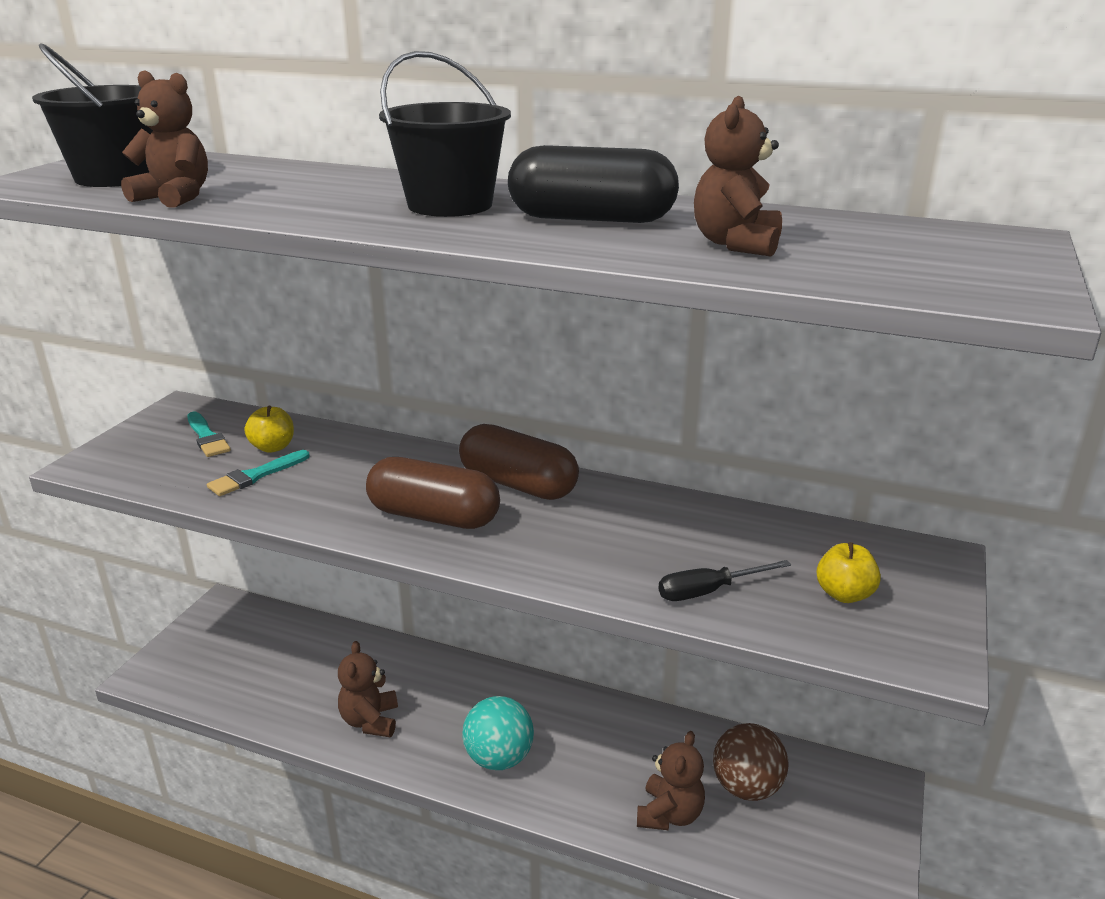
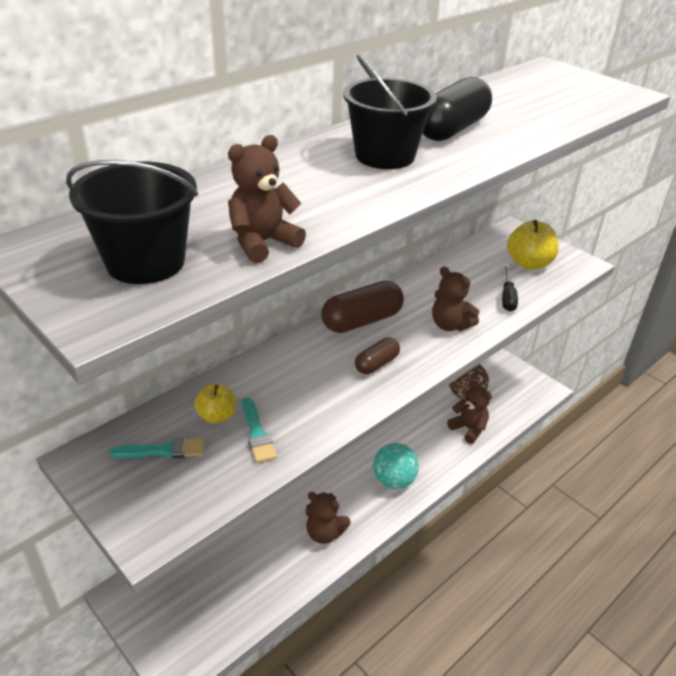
camera: 65 degrees left, 10 degrees up
brown capsule [366,457,500,529] -> brown capsule [355,337,400,374], size x0.57
brown teddy bear [694,96,782,257] -> brown teddy bear moved to [432,267,479,331]
yellow apple [816,542,881,603] -> yellow apple [507,220,559,270], size x1.63

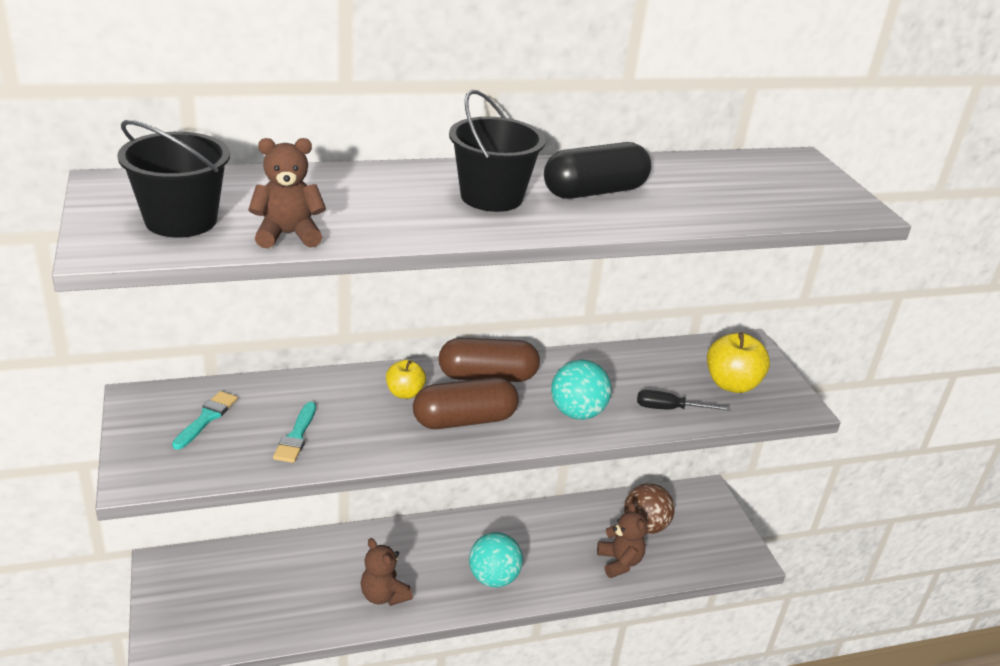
camera: 25 degrees right, 5 degrees down
turquoise brush [110,437,204,459] -> turquoise brush turned 90 degrees counterclockwise [172,391,238,450]
yellow apple [194,384,236,423] -> yellow apple moved to [386,360,426,399]
brown capsule [355,337,400,374] -> brown capsule [413,377,519,429], size x1.74
brown teddy bear [432,267,479,331] -> turquoise ball [551,360,611,420]
black screwdriver [502,265,518,312] -> black screwdriver turned 60 degrees clockwise [637,390,731,411]

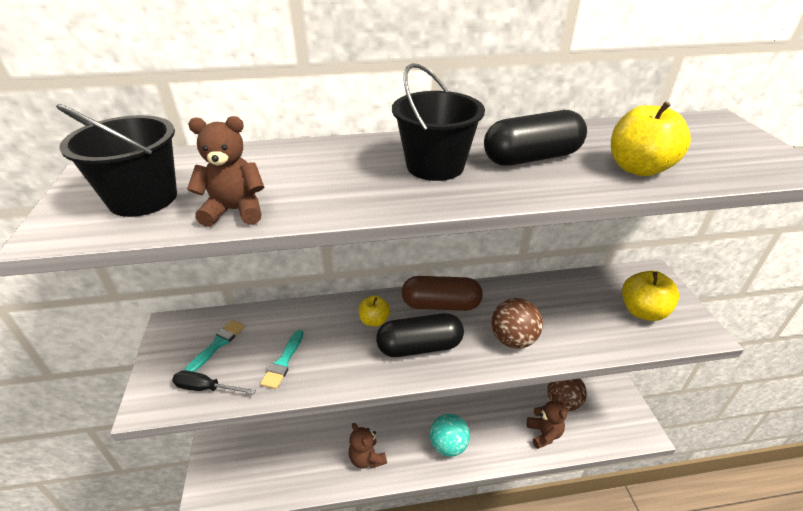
camera: 10 degrees right, 5 degrees up
brown capsule [413,377,519,429] -> black capsule [376,313,464,357]
turquoise ball [551,360,611,420] -> brown ball [491,298,543,348]
black screwdriver [637,390,731,411] -> black screwdriver moved to [172,370,256,395]
none -> yellow apple [611,101,691,176]

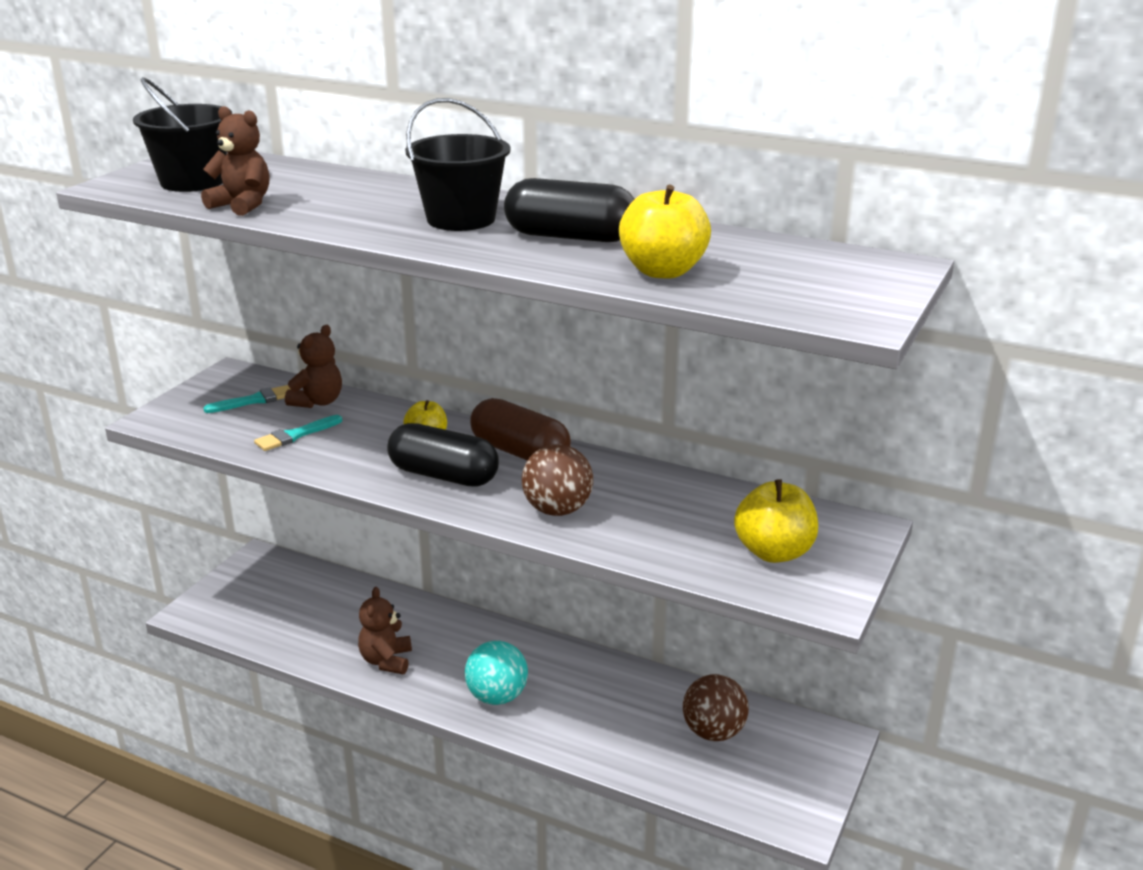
camera: 35 degrees right, 10 degrees down
black screwdriver [172,370,256,395] -> none
brown teddy bear [527,394,567,449] -> brown teddy bear moved to [285,325,342,408]

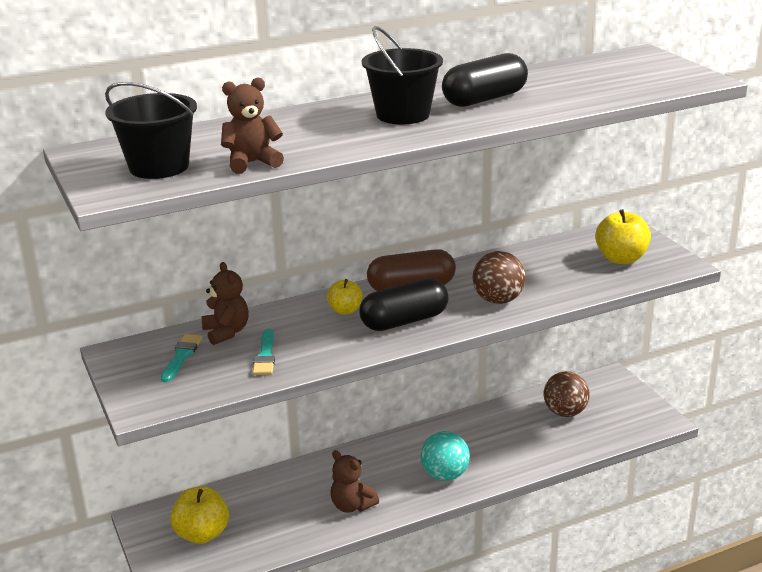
camera: 50 degrees left, 0 degrees up
yellow apple [619,185,711,278] -> yellow apple moved to [170,486,229,544]

